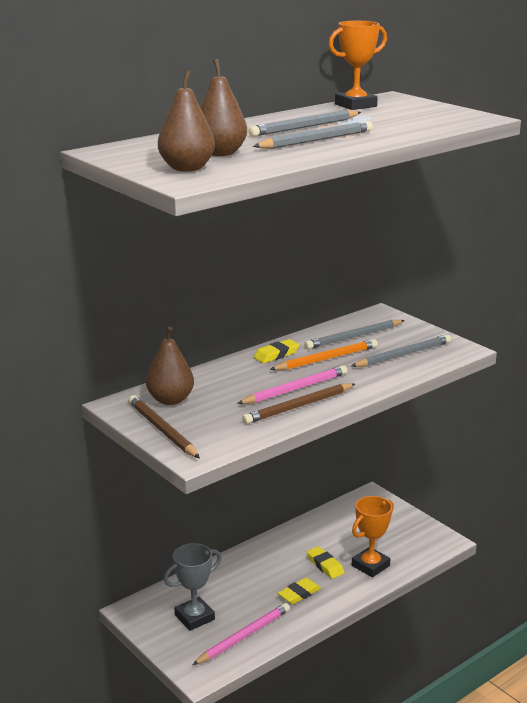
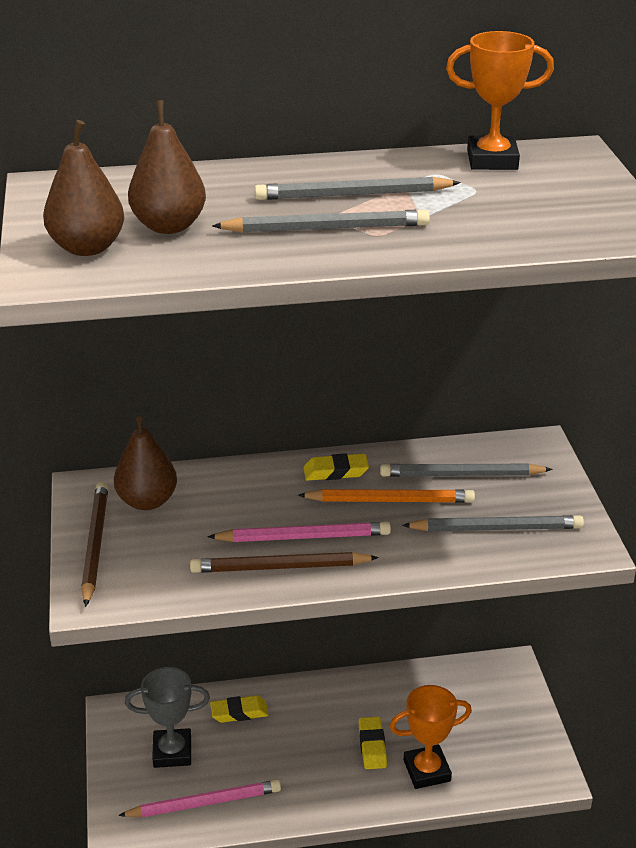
camera: 30 degrees right, 10 degrees up
yellow eraser [278,578,321,604] -> yellow eraser moved to [210,695,268,723]

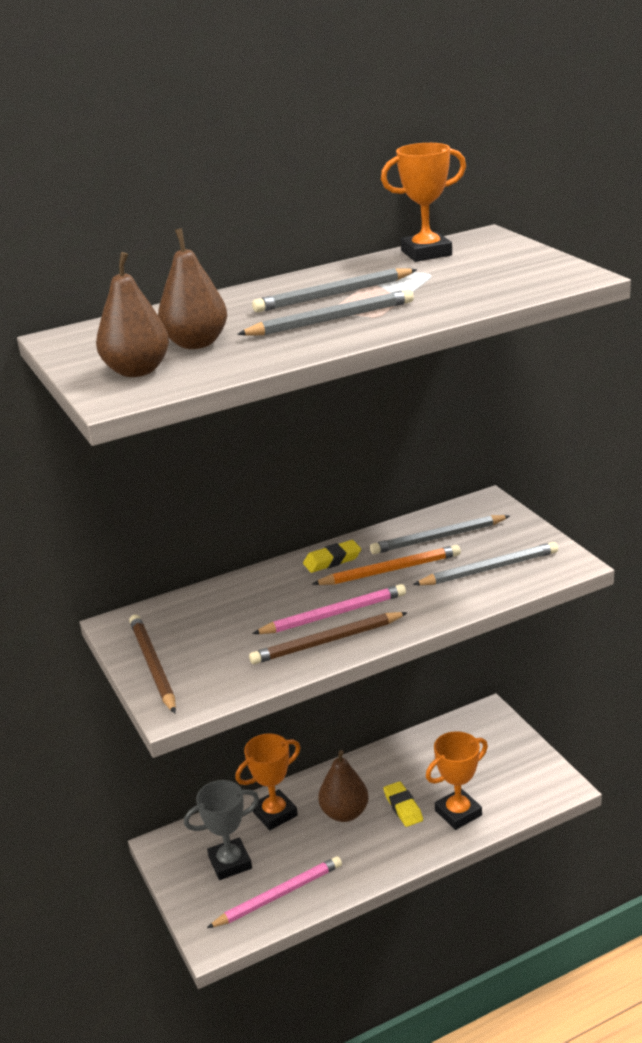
camera: 15 degrees left, 5 degrees down
brown pear [114,416,177,510] -> brown pear moved to [318,750,369,822]
yellow eraser [210,695,268,723] -> orange trophy [235,733,301,830]

